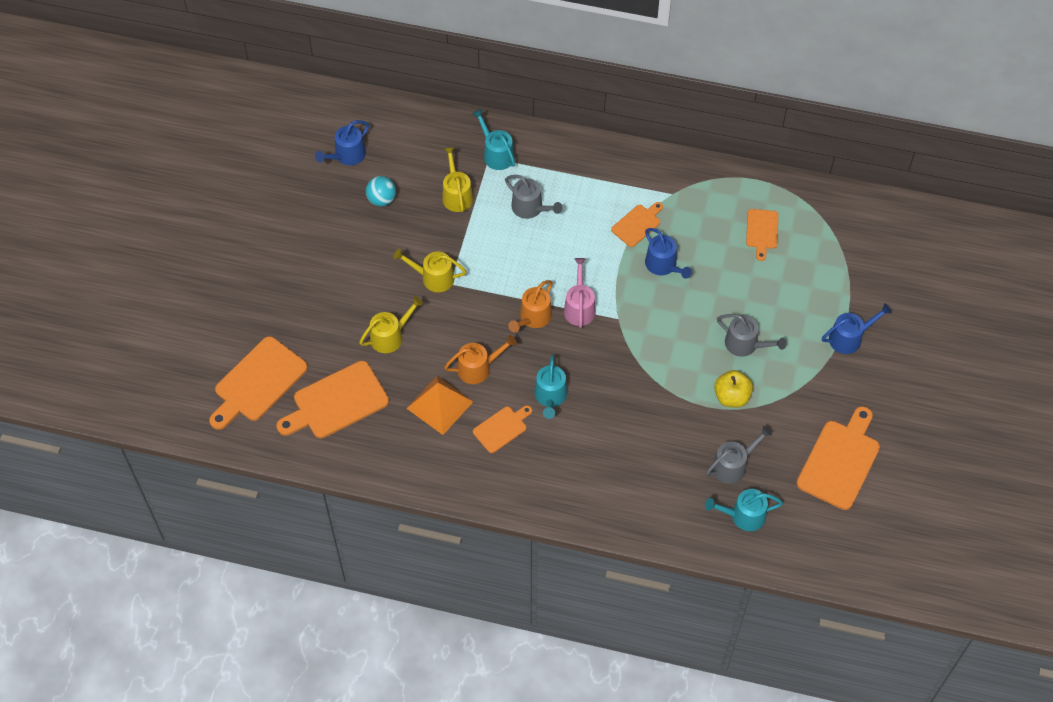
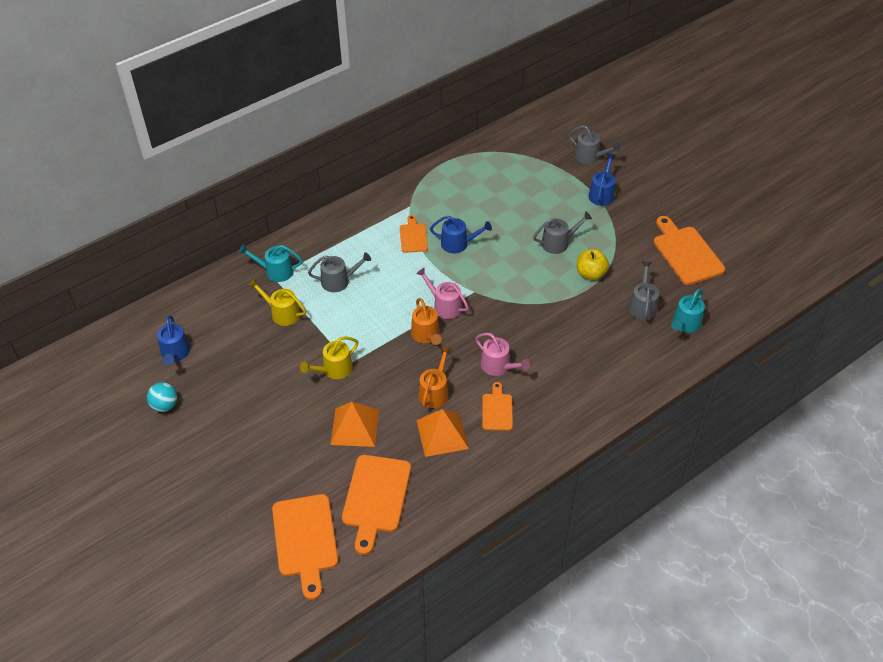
camera: 50 degrees left, 10 degrees down
yellow watering can [359,296,423,353] -> orange pyramid [330,402,379,447]
turquoise ball [366,176,396,206] -> turquoise ball moved to [147,382,177,412]
turquoise watering can [534,355,567,419] -> pink watering can [475,333,530,376]
orange cutting board [746,209,779,261] -> none
none -> grey watering can [569,125,621,164]

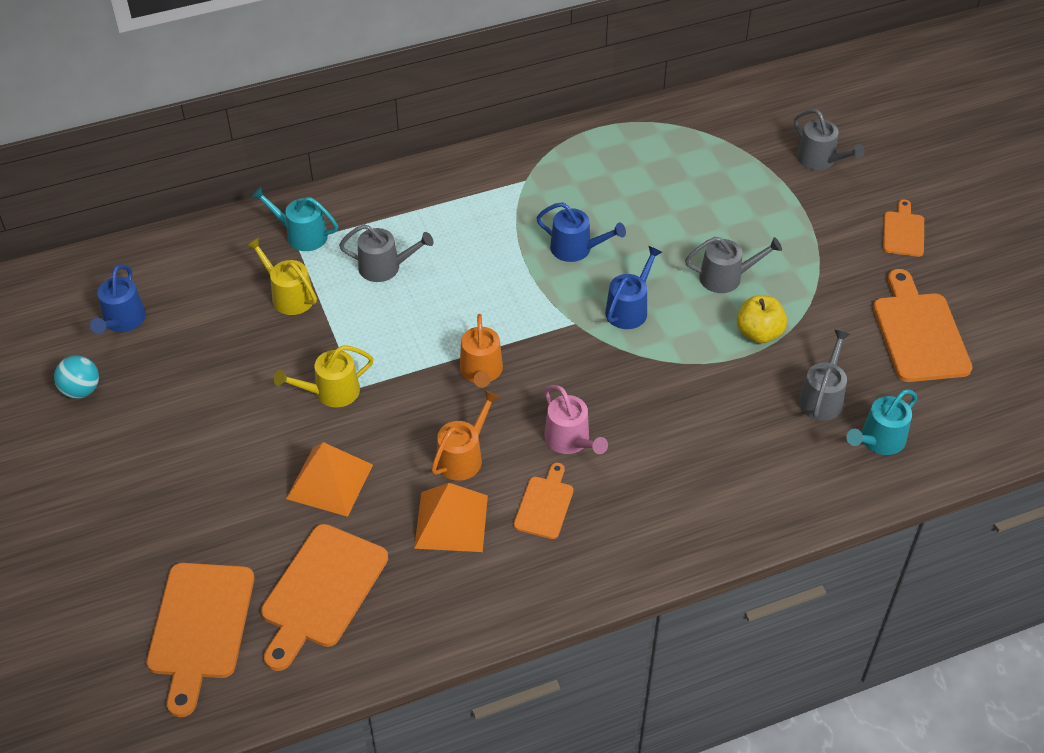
camera: 15 degrees right, 0 degrees up
orange cutting board [400,215,428,253] -> orange cutting board moved to [883,200,924,257]
pink watering can [416,267,469,319] -> none
blue watering can [588,153,616,206] -> blue watering can moved to [605,246,662,329]

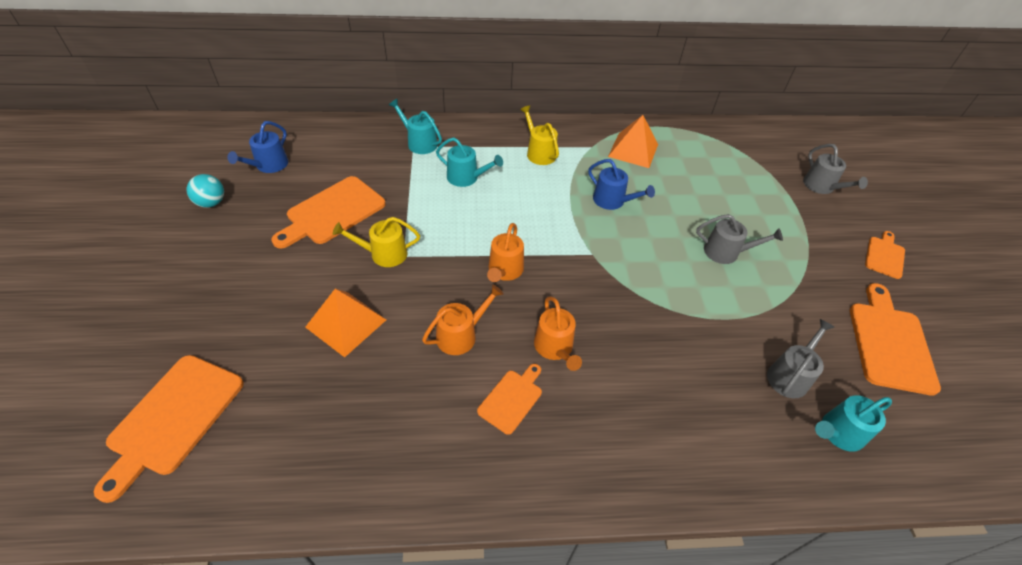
camera: 15 degrees right, 0 degrees up
yellow watering can [247,237,317,315] -> yellow watering can moved to [520,105,559,165]
orange cutting board [261,524,388,671] -> orange cutting board moved to [271,176,386,249]
grey watering can [339,225,433,282] -> turquoise watering can [436,137,503,187]
orange pyramid [414,483,488,552] -> orange pyramid moved to [608,115,658,168]
pink watering can [544,385,608,454] -> orange watering can [534,296,582,371]
blue watering can [605,246,662,329] -> none
yellow apple [737,295,787,344] -> none

